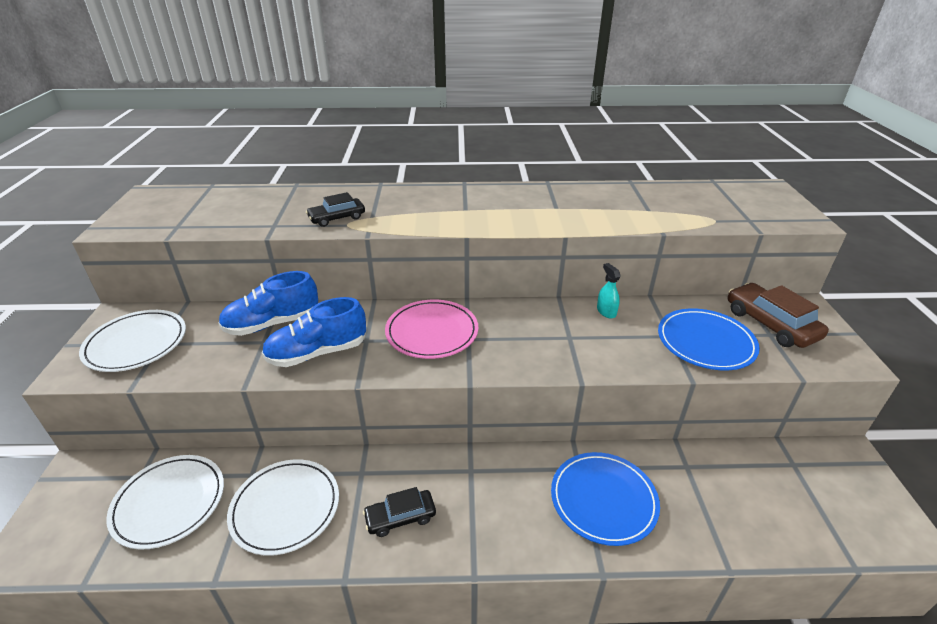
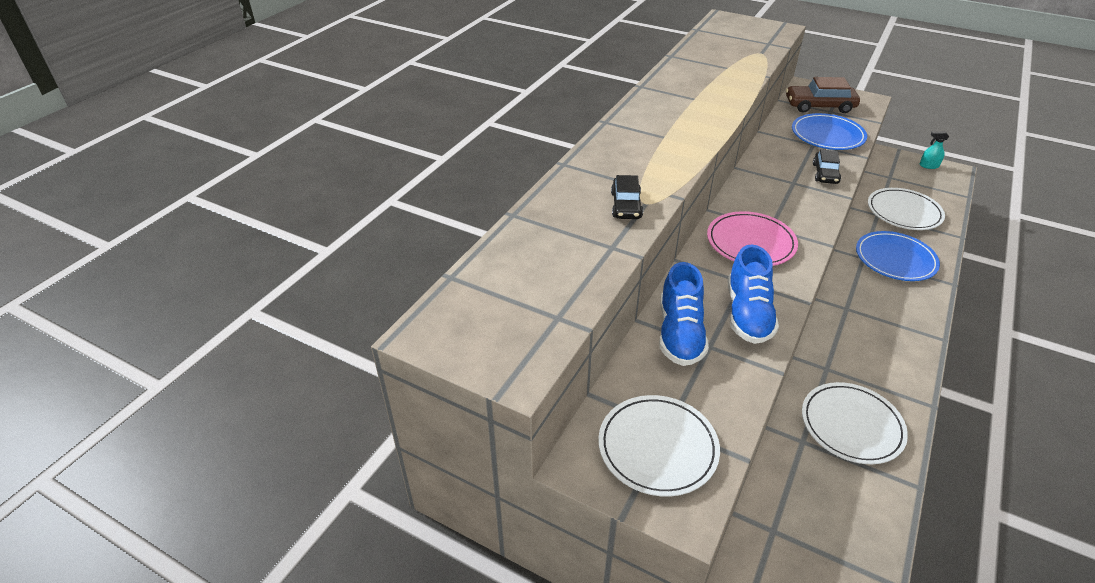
camera: 60 degrees left, 5 degrees up
white plate [106,455,224,550] -> white plate moved to [868,188,945,230]
black car [363,487,436,537] -> black car moved to [813,149,841,184]
turquoise spray bottle [597,263,621,318] -> turquoise spray bottle moved to [920,131,949,169]

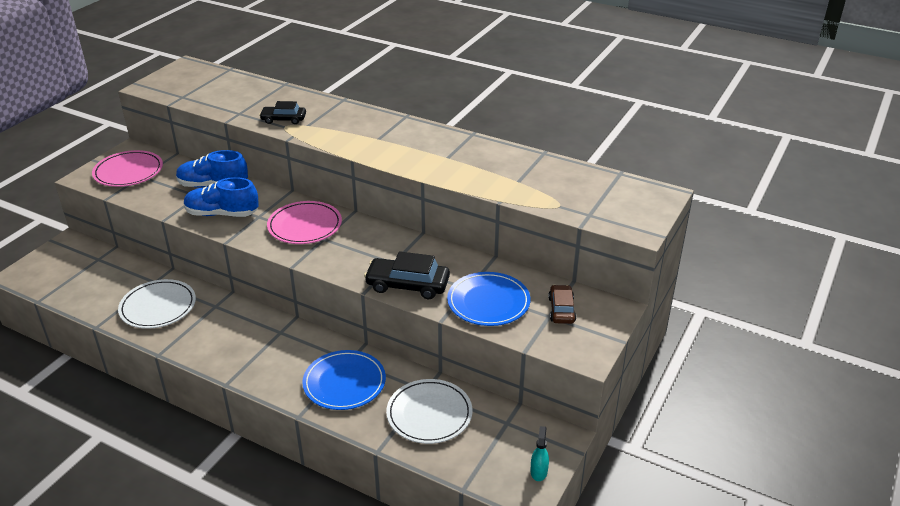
camera: 90 degrees right, 5 degrees down
white plate [598,395,720,497] -> pink plate [92,150,163,187]
brown car [786,77,860,113] -> brown car [548,285,576,324], size x0.63
black car [813,149,841,184] -> black car [364,251,450,299], size x1.59

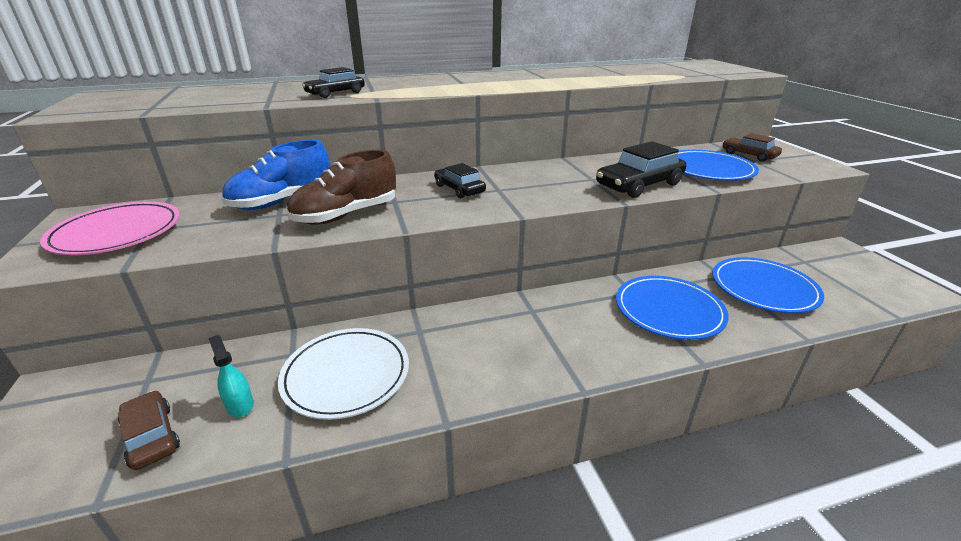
camera: 45 degrees left, 5 degrees down
blue shoe [184,177,259,217] -> brown shoe [287,150,396,225]
pink plate [267,201,342,244] -> black car [434,163,486,198]
white plate [386,379,473,444] -> blue plate [712,257,824,313]
turquoise spray bottle [530,426,549,481] -> turquoise spray bottle moved to [208,335,254,417]
none -> brown car [118,391,180,470]

